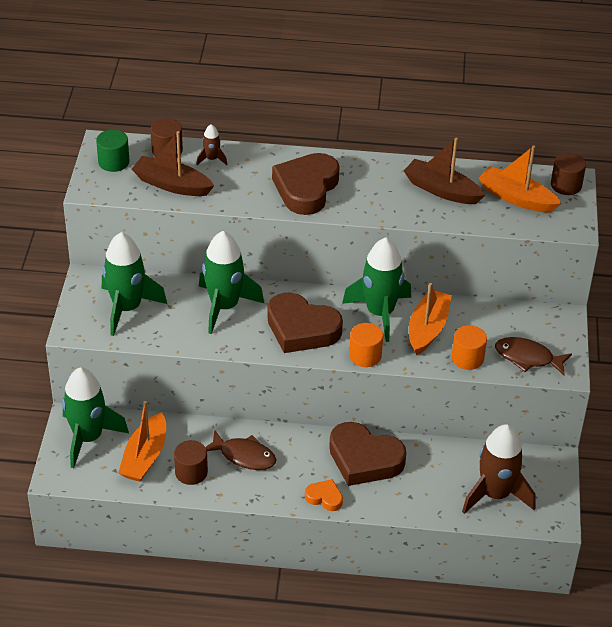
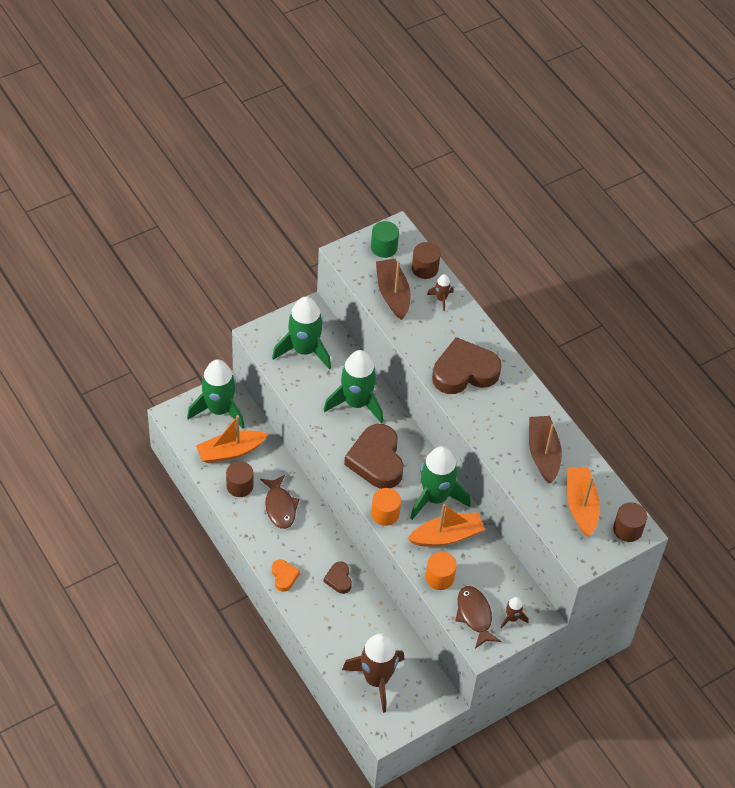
camera: 50 degrees right, 10 degrees up
brown heart [329,422,406,486] -> brown heart [323,561,352,594], size x0.48
none -> brown rocket [501,597,528,629]

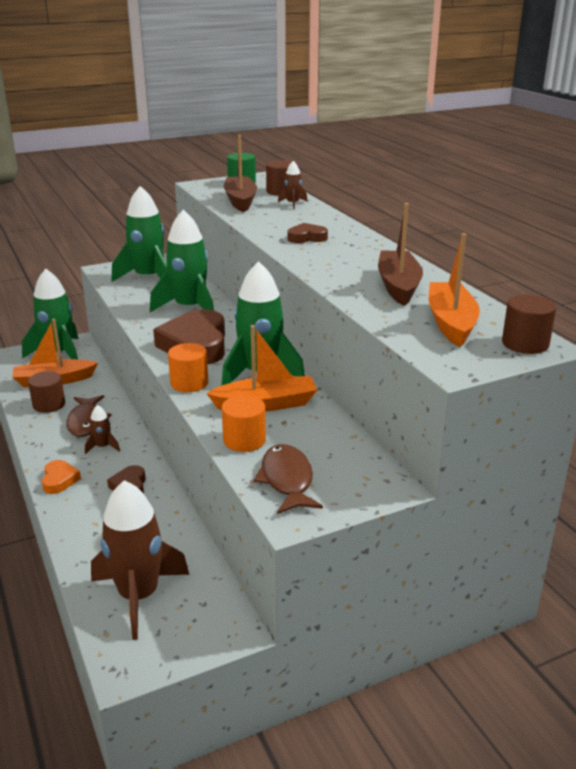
camera: 10 degrees right, 25 degrees down
brown heart [432,337,501,394] -> brown heart [287,223,328,243], size x0.48
brown rocket [501,597,528,629] -> brown rocket moved to [85,405,120,454]

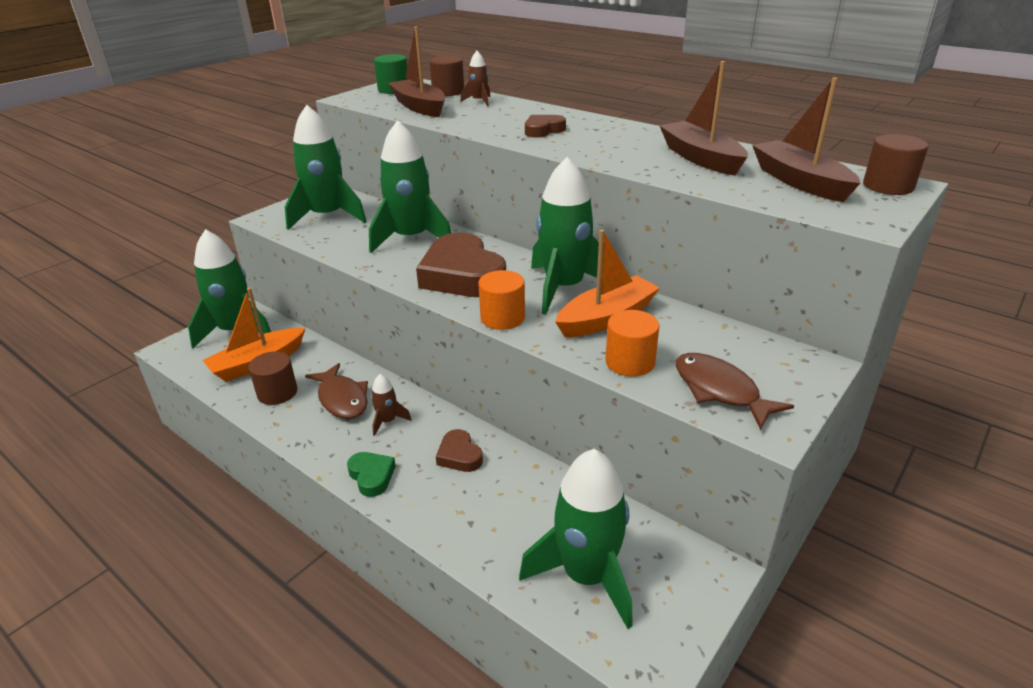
camera: 25 degrees left, 5 degrees up
orange heart [42,460,81,494] -> green heart [347,452,396,497]
brown rocket [91,480,189,640] -> green rocket [519,449,633,629]
orange boat [429,233,480,347] -> brown boat [752,77,860,202]

